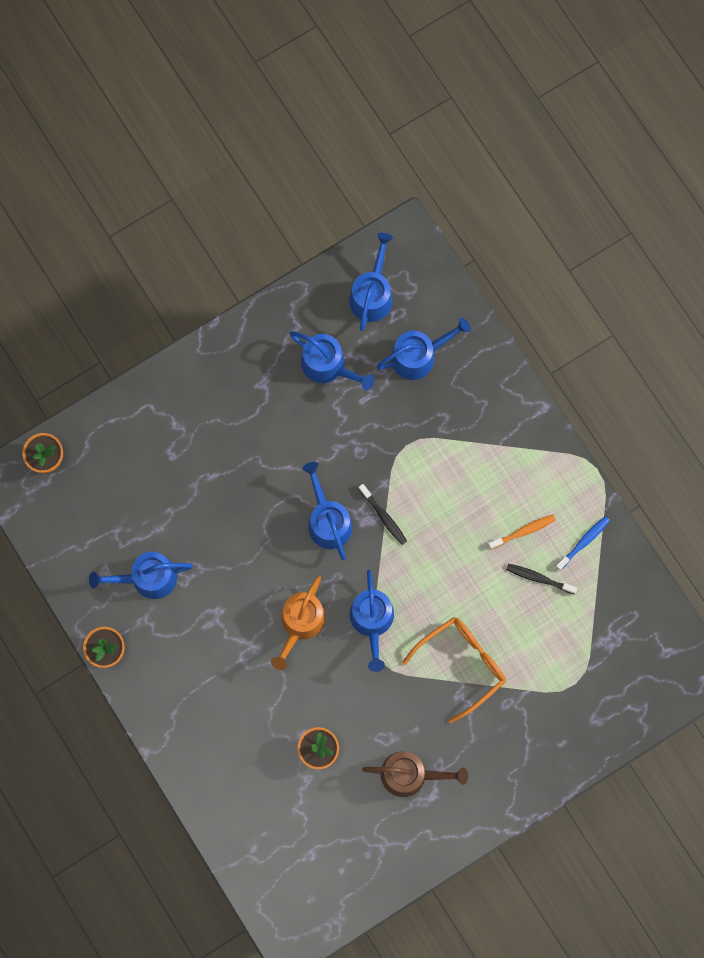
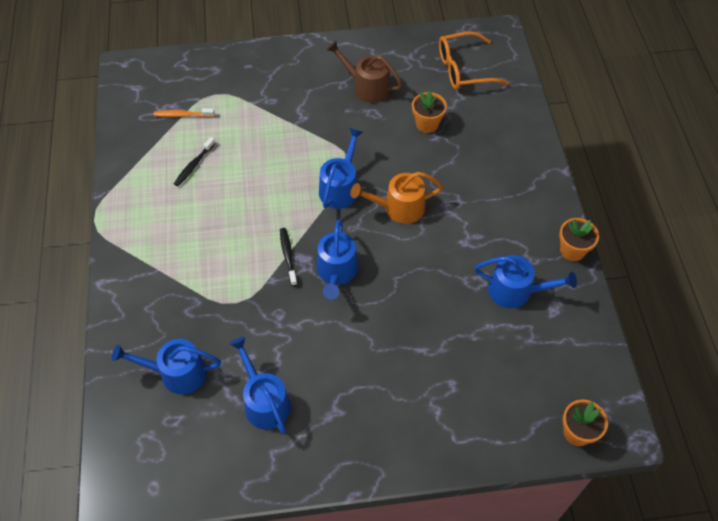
camera: 155 degrees left, 20 degrees down
orange watering can [271,576,326,670] -> orange watering can turned 150 degrees counterclockwise [350,172,443,224]
blue watering can [349,233,393,331] -> none
orange glasses [402,617,506,723] -> orange glasses moved to [439,31,509,90]
orange toothbrush [488,515,556,550] -> orange toothbrush moved to [154,108,215,117]
black toothbrush [506,564,577,594] -> black toothbrush turned 75 degrees clockwise [174,137,215,186]
blue toothbrush [555,516,610,571] -> none

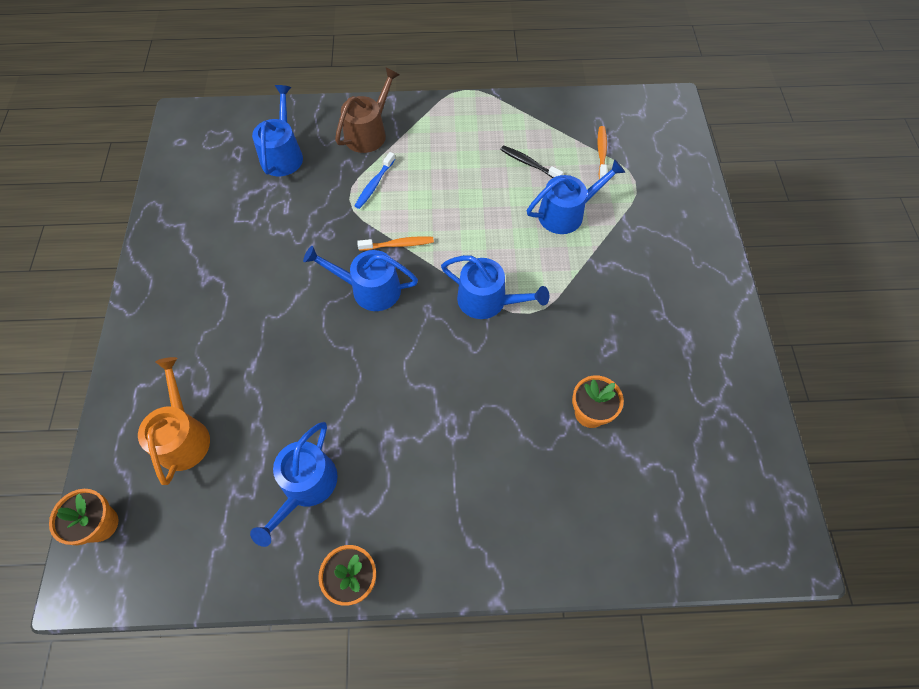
camera: 95 degrees right, 5 degrees up
blue watering can [229,337,291,434] -> blue watering can moved to [527,159,625,234]
black toothbrush [280,228,297,286] -> orange toothbrush [357,236,434,251]
brown watering can [326,41,402,103] -> brown watering can moved to [335,68,400,153]
orange watering can [350,172,443,224] -> orange watering can moved to [138,357,210,485]
orange glasses [439,31,509,90] -> none
none -> blue toothbrush [355,152,395,209]

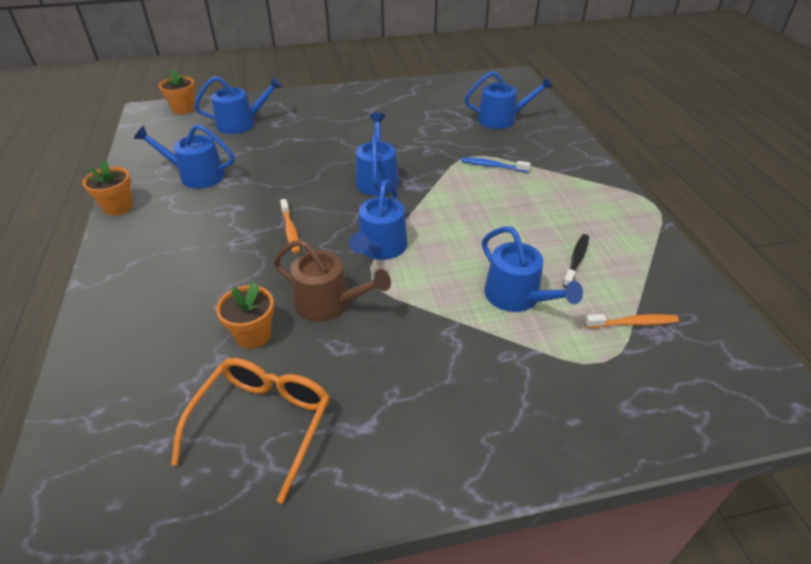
camera: 80 degrees right, 20 degrees down
orange watering can [138,357,210,485] -> blue watering can [194,76,283,134]
brown watering can [335,68,400,153] -> brown watering can moved to [273,239,391,322]
orange toothbrush [357,236,434,251] -> orange toothbrush moved to [280,199,300,254]
none -> orange glasses [171,358,330,503]

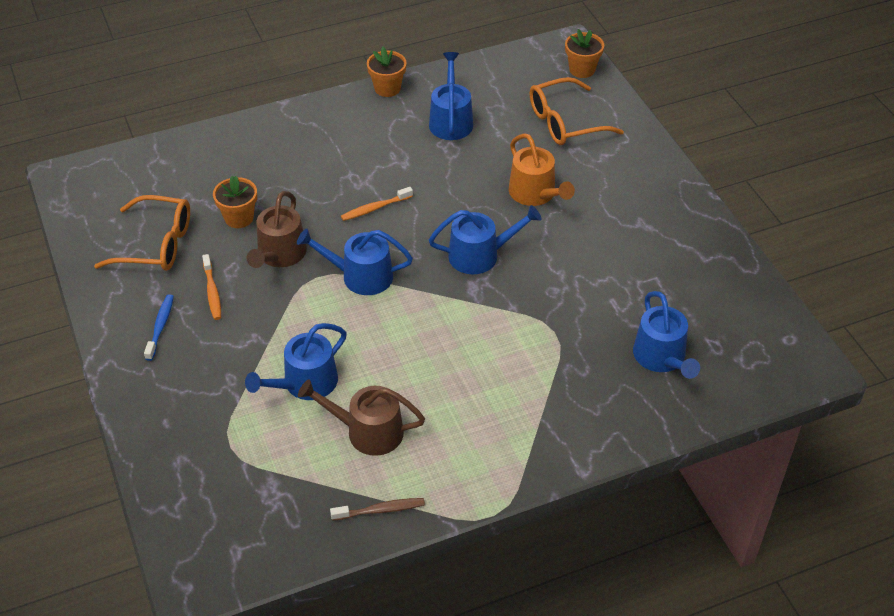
camera: 80 degrees right, 5 degrees up
blue watering can [194,76,283,134] -> orange glasses [530,77,624,145]
blue toothbrush [461,157,531,172] -> blue toothbrush moved to [144,294,174,361]
black toothbrush [563,234,589,288] -> brown watering can [298,379,425,456]
orange toothbrush [585,314,679,328] -> orange toothbrush moved to [202,254,221,320]
none -> brown toothbrush [330,498,425,521]
none -> orange watering can [509,133,575,206]

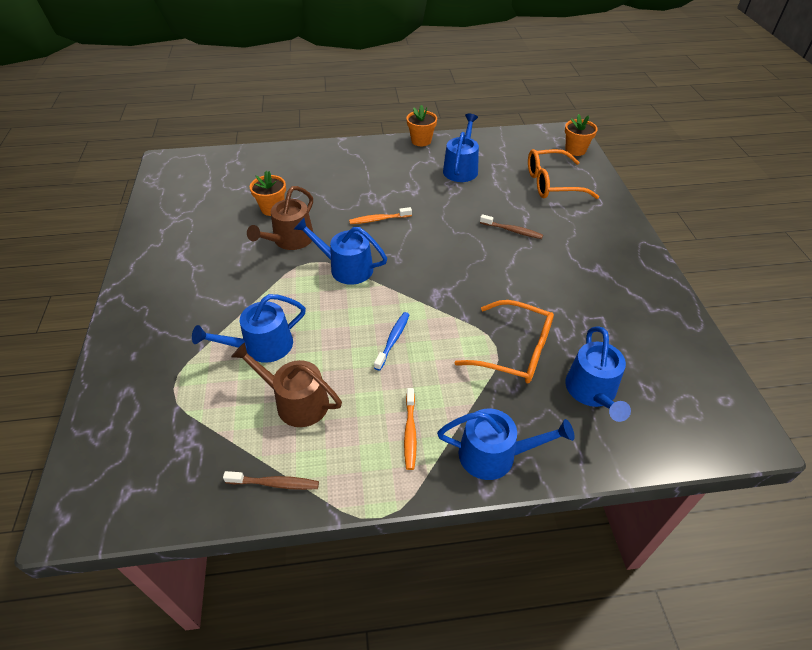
camera: 15 degrees right, 0 degrees up
orange glasses [94,195,190,271] -> orange glasses moved to [454,300,554,384]
blue toothbrush [144,294,174,361] -> blue toothbrush moved to [374,312,410,371]
orange toothbrush [202,254,221,320] -> orange toothbrush moved to [404,388,417,470]
blue watering can [429,205,542,274] -> blue watering can moved to [437,409,575,480]
orange watering can [509,133,575,206] -> brown toothbrush [480,214,543,239]

